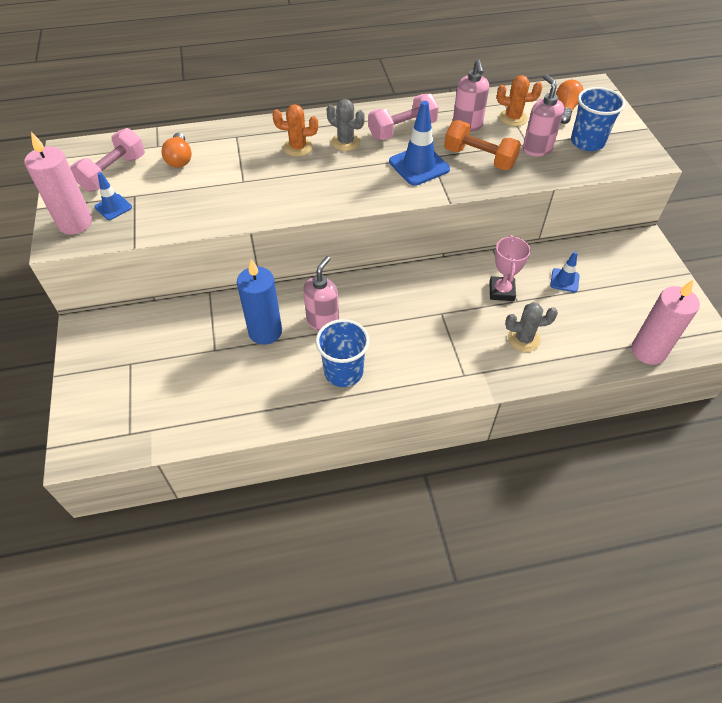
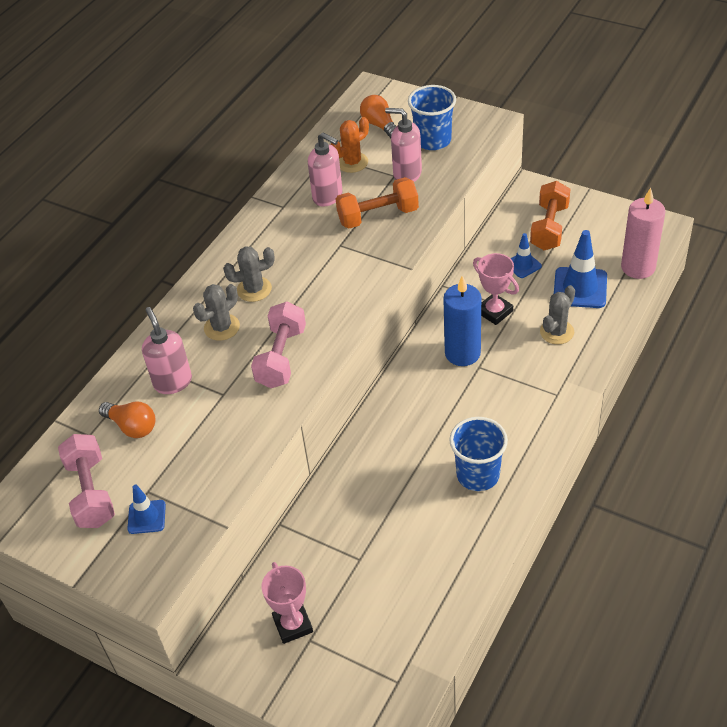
camera: 45 degrees left, 5 degrees down
pink candle [25,132,92,235] -> none
blue candle [237,259,282,345] -> blue candle moved to [443,276,481,366]
orange cactus [272,104,318,157] -> grey cactus [193,284,240,341]
pink soap dispenser [303,256,339,331] -> pink soap dispenser moved to [142,307,192,394]
pink dumbbell [368,94,439,140] -> pink dumbbell moved to [251,302,306,388]
blue traffic cone [389,101,450,186] -> blue traffic cone moved to [554,230,607,308]
none -> pink trophy [262,562,313,644]
none -> orange dumbbell [530,181,570,250]

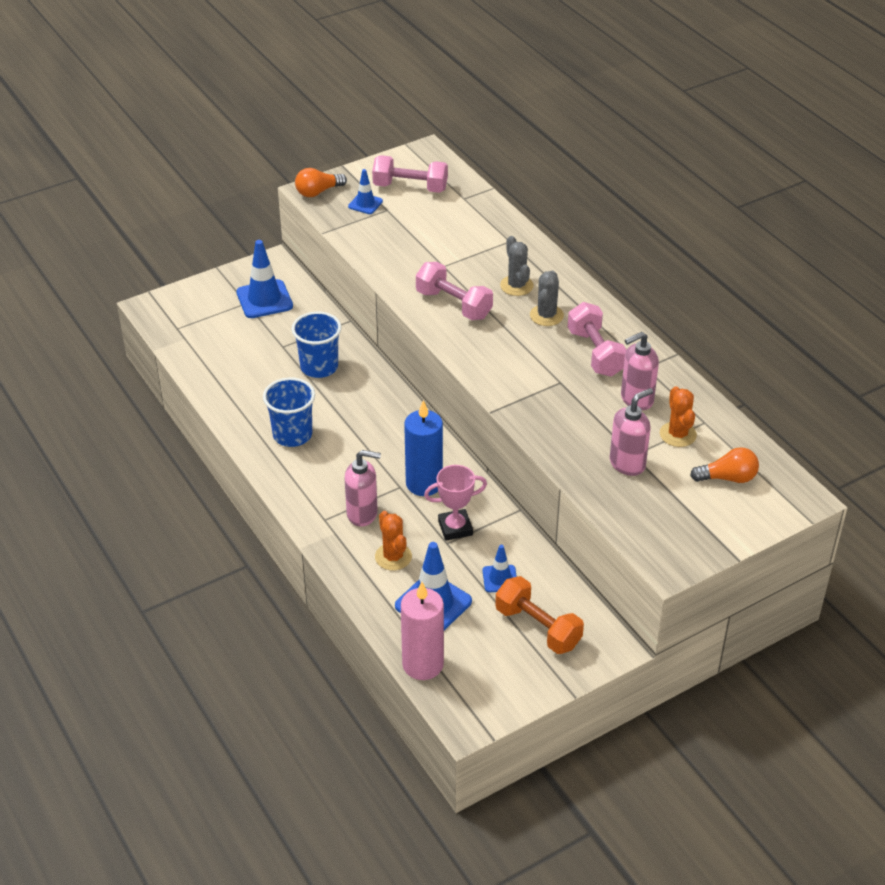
camera: 115 degrees right, 5 degrees down
orange light bulb [99,402,155,438] -> orange light bulb moved to [295,168,347,197]
pink soap dispenser [142,307,192,394] -> pink soap dispenser moved to [345,450,381,527]
pink trophy [262,562,313,644] -> blue traffic cone [236,240,293,318]
orange dumbbell [336,177,419,229] -> none
blue cup [408,85,456,150] -> blue cup moved to [292,312,342,378]
grey cactus [540,285,575,344] -> orange cactus [375,511,412,570]
none -> pink dumbbell [568,302,626,377]

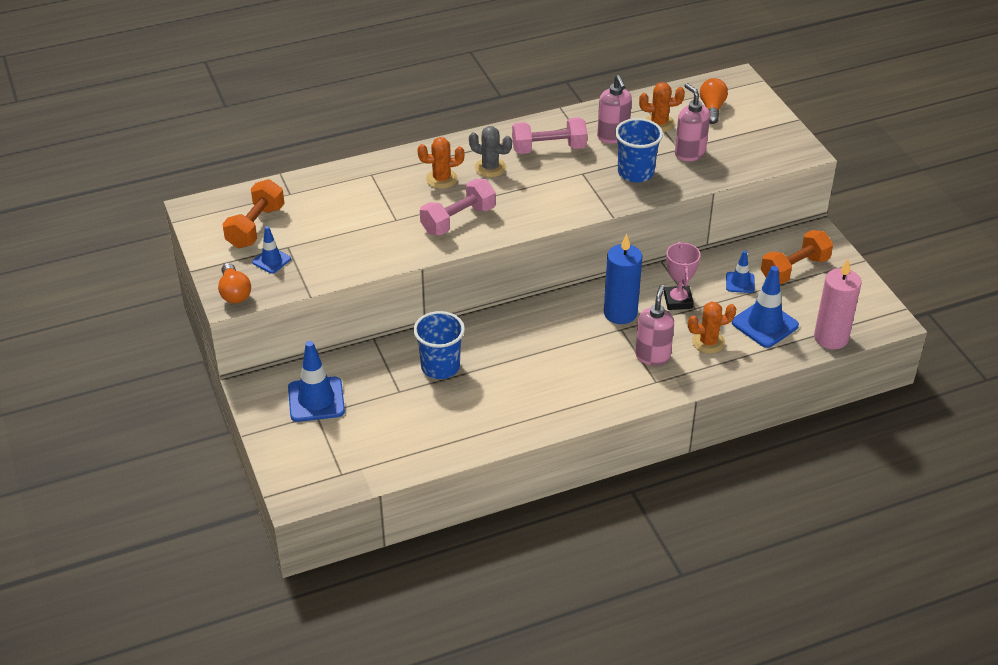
camera: 80 degrees left, 0 degrees up
blue cup [263,378,315,447] -> blue cup moved to [615,118,663,182]
pink dumbbell [372,155,448,193] -> orange dumbbell [222,179,284,248]
grey cactus [500,236,534,296] -> orange cactus [417,137,464,189]

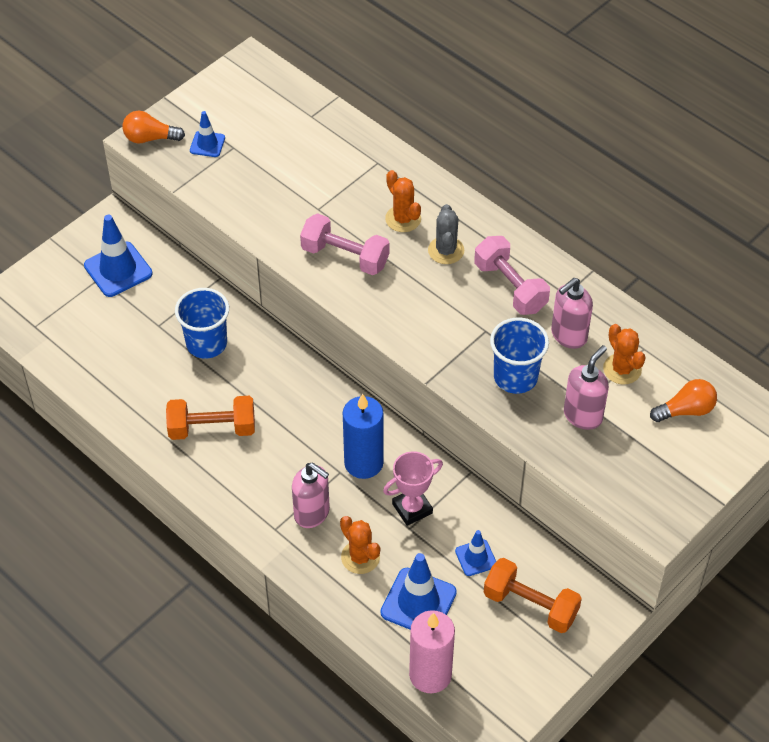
camera: 65 degrees right, 10 degrees up
orange light bulb [218,263,251,303] -> orange light bulb turned 45 degrees clockwise [123,111,185,143]
orange dumbbell [222,179,284,248] -> orange dumbbell moved to [166,396,255,440]
pink soap dispenser [635,285,674,366] -> pink soap dispenser turned 45 degrees clockwise [292,463,330,528]

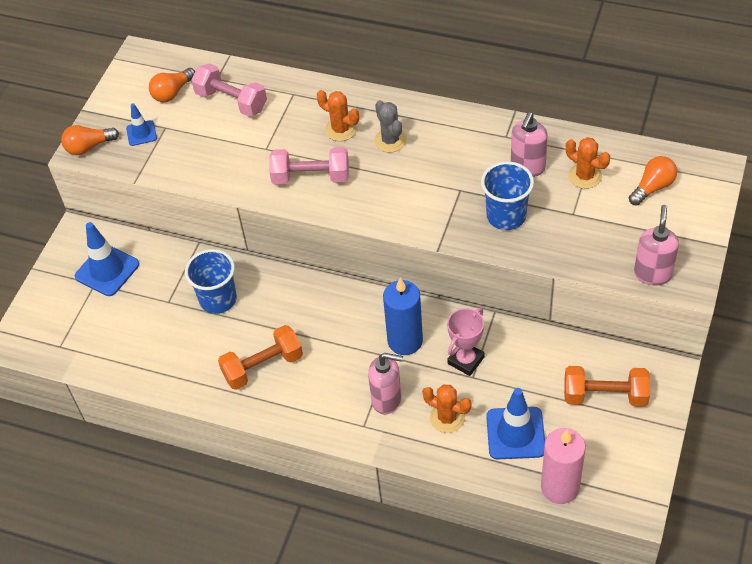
camera: 20 degrees left, 0 degrees up
blue traffic cone [455,530,496,576] -> none
pink dumbbell [474,236,550,315] -> pink dumbbell moved to [191,63,267,117]
pink soap dispenser [564,345,609,430] -> pink soap dispenser moved to [634,205,679,285]
none -> orange light bulb [149,68,195,102]

